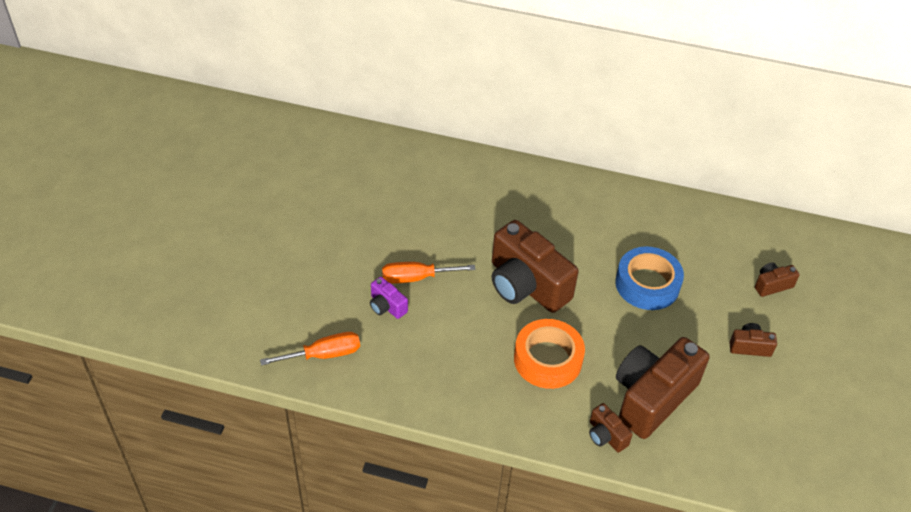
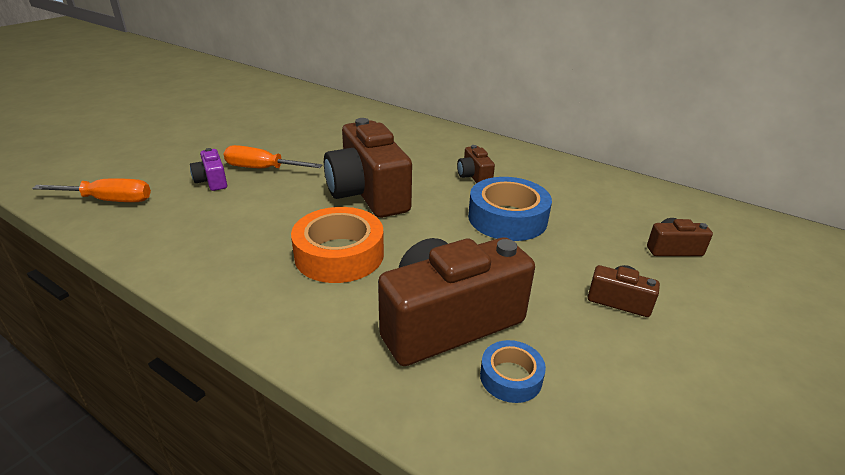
camera: 20 degrees right, 15 degrees down
brown camera [589,403,633,453] -> brown camera moved to [457,145,495,183]
none -> blue tape [480,340,546,403]

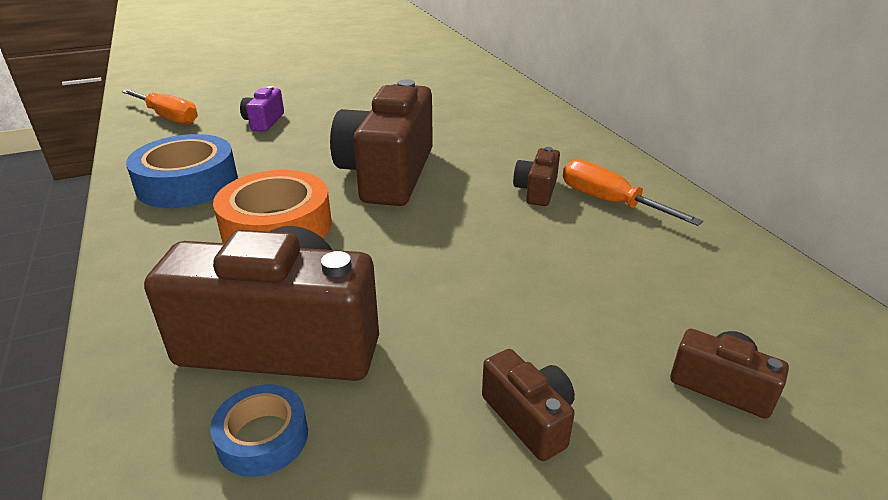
camera: 35 degrees right, 0 degrees up
orange screwdriver [224,145,322,169] -> orange screwdriver moved to [563,159,703,226]
blue tape [468,177,552,241] -> blue tape moved to [126,134,238,208]

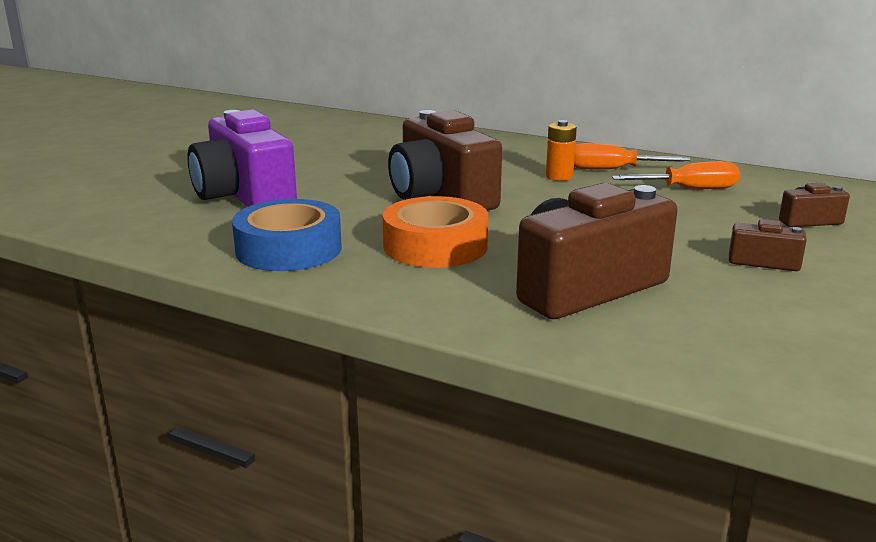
camera: 40 degrees left, 10 degrees down
orange screwdriver [122,89,198,125] -> orange screwdriver moved to [612,161,740,189]
blue tape [210,384,308,477] -> none
purple camera [240,86,284,132] -> purple camera [188,109,297,207], size x2.23
brown camera [513,147,560,206] -> orange battery [546,120,577,181]

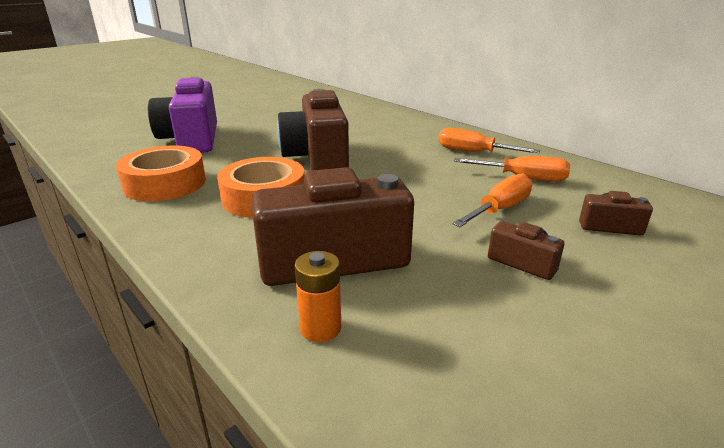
camera: 20 degrees right, 5 degrees up
blue tape [232,199,342,271] -> orange tape [116,145,206,201]
orange battery [546,120,577,181] -> orange battery moved to [295,251,341,342]
none -> orange screwdriver [452,173,533,227]

